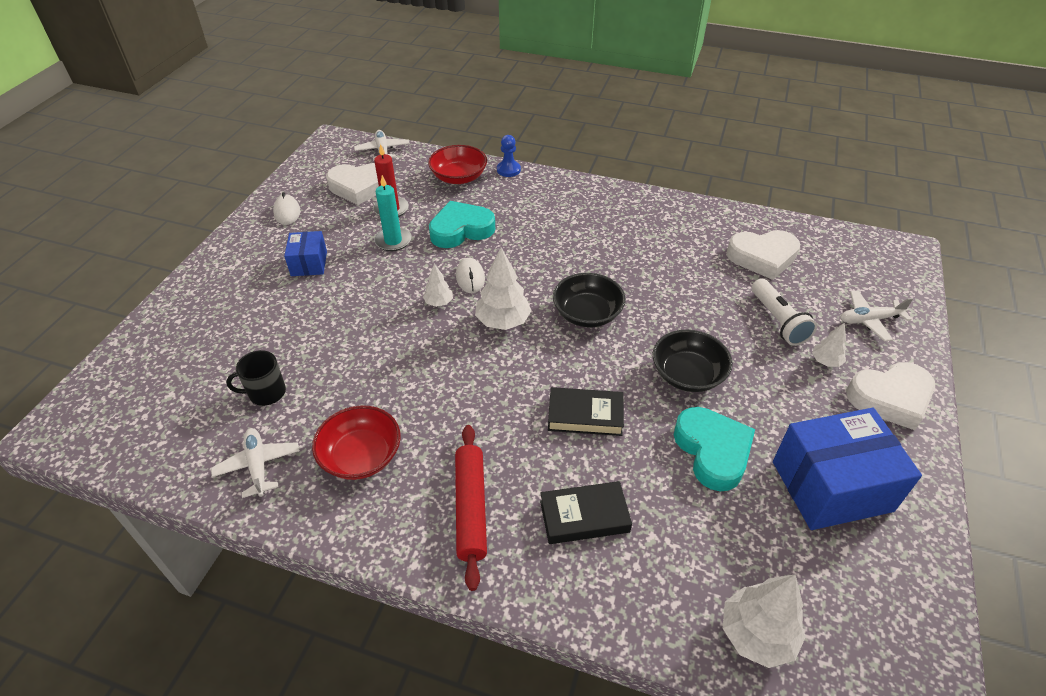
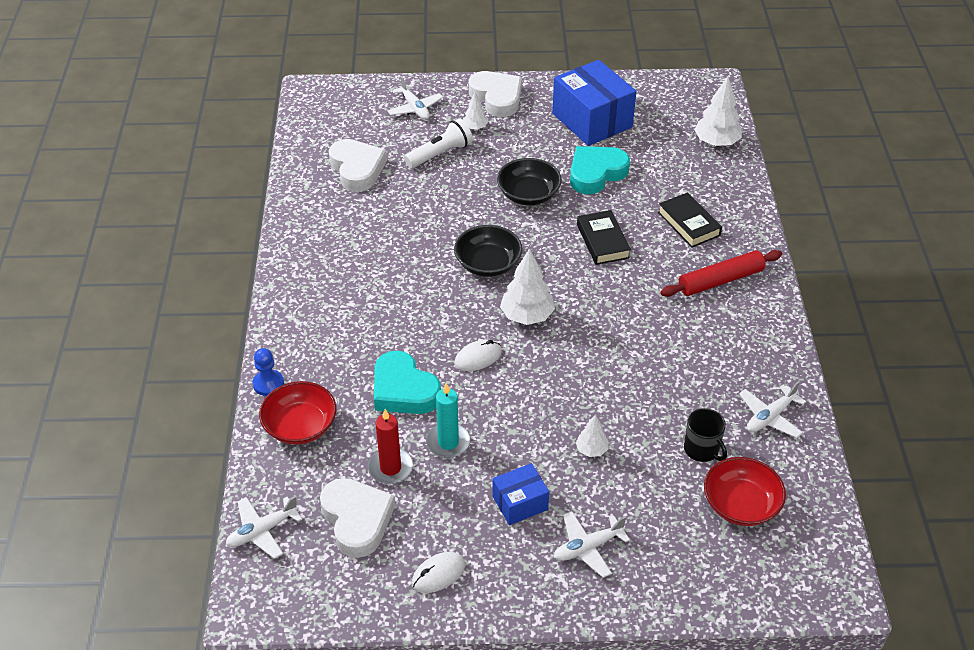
camera: 110 degrees left, 0 degrees up
red bowl [312,405,401,480] -> red bowl moved to [704,457,786,526]
white tree [423,263,453,307] -> white tree moved to [576,415,608,457]
none -> white plane [554,511,630,578]

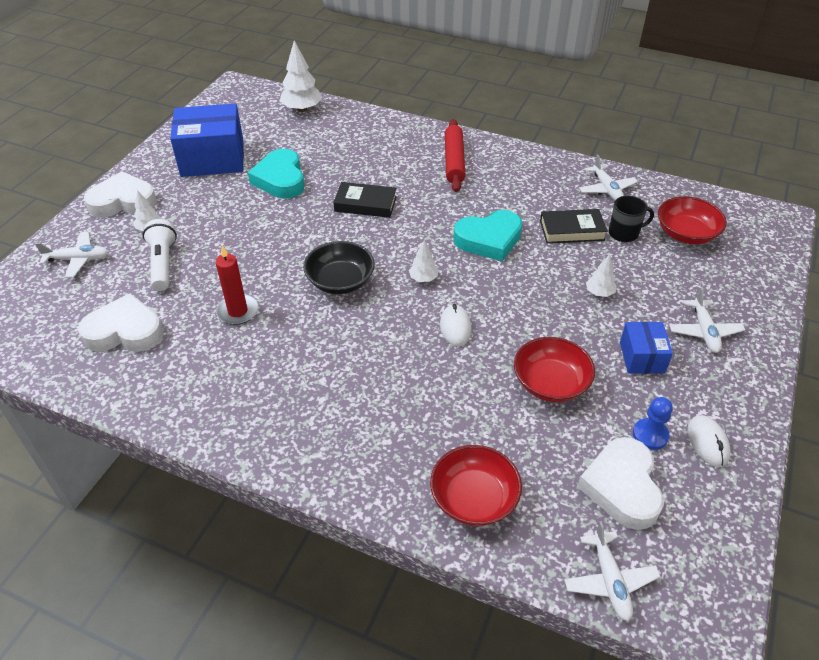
camera: 65 degrees left, 0 degrees up
blue pawn [253,348,284,396] -> blue pawn moved to [633,397,673,450]
white heart [320,478,395,558] -> white heart turned 90 degrees counterclockwise [578,437,664,530]
red candle [368,409,413,484] -> red candle moved to [215,245,259,325]
turquoise heart [374,351,441,414] -> turquoise heart moved to [453,210,523,261]
turquoise candle [426,383,471,458] -> red bowl [514,337,595,402]
black bowl [497,158,562,205] -> none
white tree [500,248,555,325] -> white tree [409,240,439,282], size x0.55
black book [658,192,722,248] -> black book moved to [540,209,607,243]

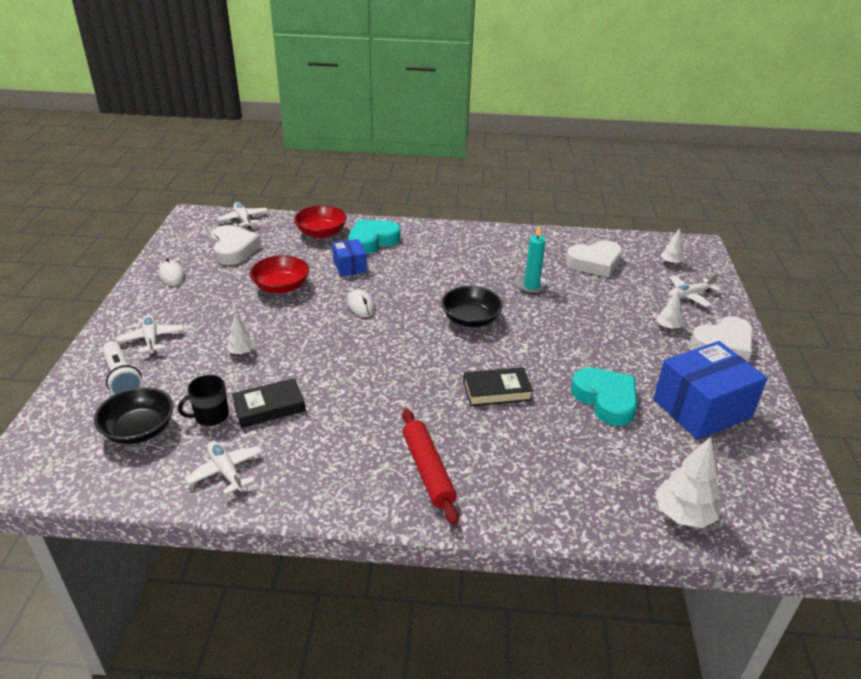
camera: 160 degrees right, 10 degrees down
white flashlight [143,219,177,291] -> white flashlight moved to [102,342,143,395]
red candle [215,245,259,325] -> turquoise candle [515,226,549,295]
white tree [409,240,439,282] -> white tree moved to [661,228,684,264]
turquoise heart [453,210,523,261] -> turquoise heart moved to [349,219,400,254]
blue box [620,322,673,374] -> blue box moved to [332,239,367,277]
blue pawn [633,397,673,450] -> none
red bowl [658,196,727,244] -> black bowl [94,387,174,444]

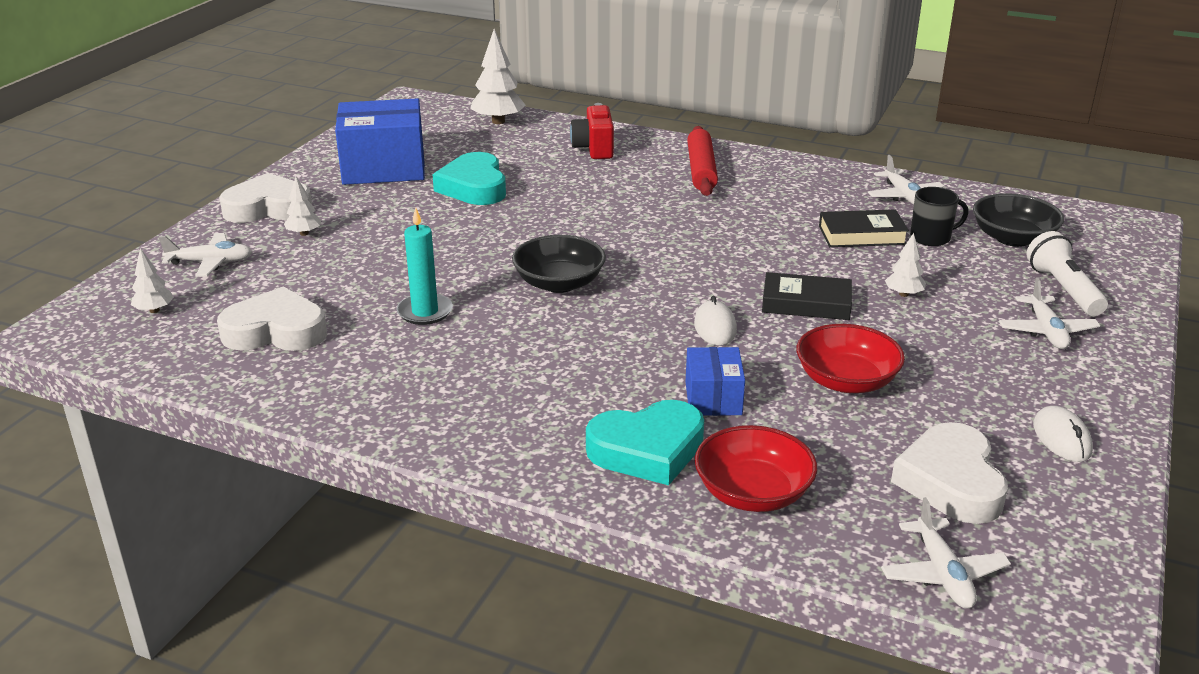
camera: 160 degrees left, 5 degrees down
black book [463,367,533,406] -> black book moved to [762,272,852,320]
none -> red camera [570,103,614,159]

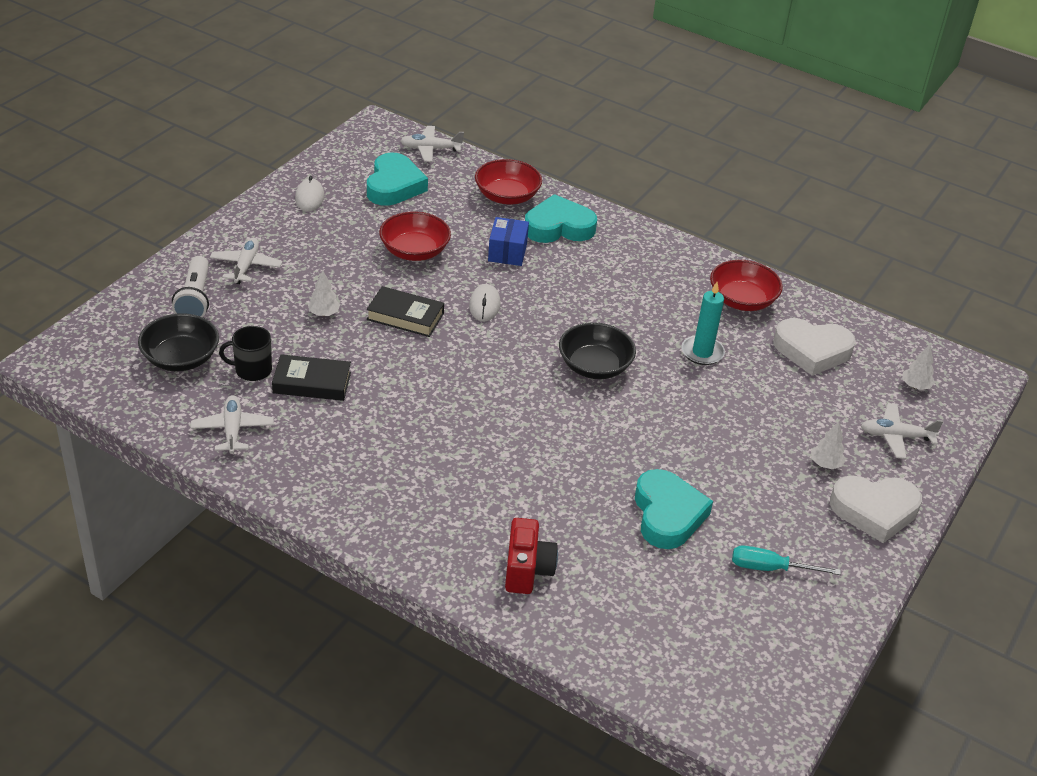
camera: 175 degrees left, 10 degrees up
blue box [335,98,425,185] -> turquoise screwdriver [732,545,841,575]
white tree [470,29,526,124] -> none
red rolling pin [687,126,718,196] -> none
white plane [881,497,1011,609] -> white plane turned 90 degrees counterclockwise [400,126,464,162]
white heart [891,422,1008,524] -> turquoise heart [367,153,428,206]
none -> red bowl [710,260,783,311]

